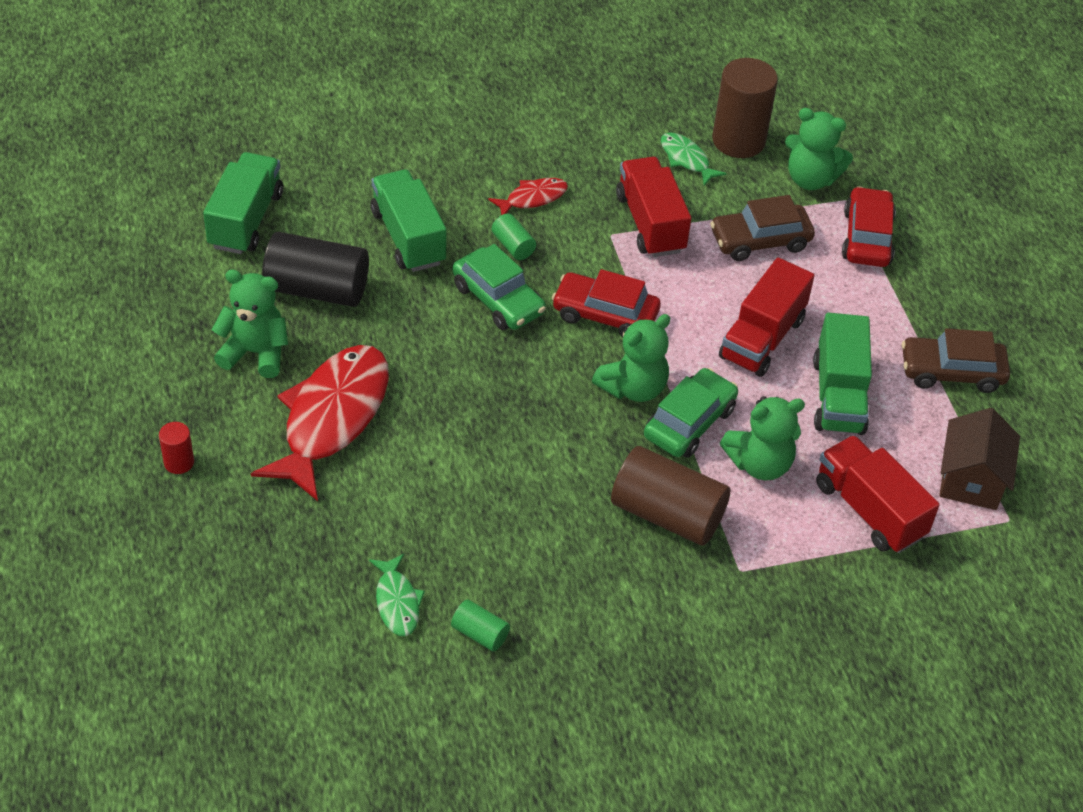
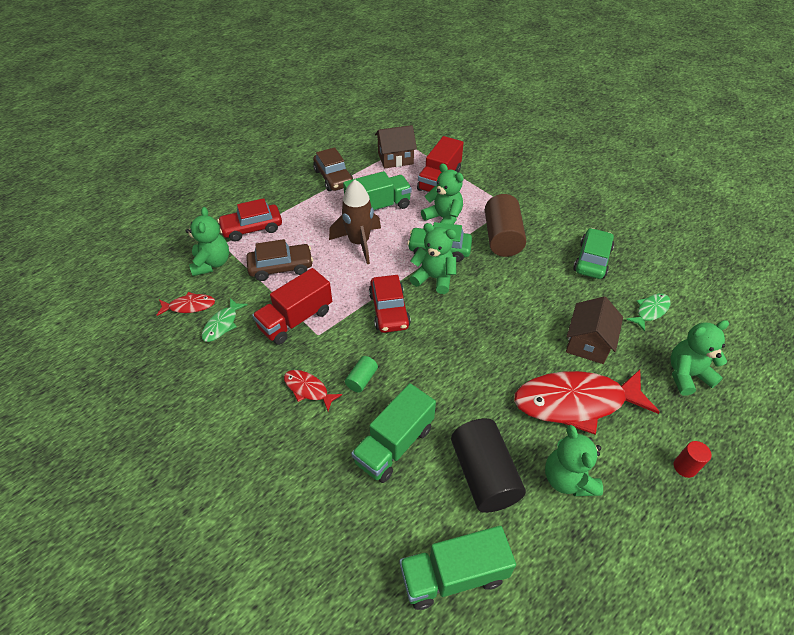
camera: 115 degrees left, 0 degrees up
green cylinder [451,600,510,652] -> none
green car [453,244,546,330] -> green car moved to [573,228,614,279]
brown car [710,195,815,261] -> brown car turned 60 degrees counterclockwise [246,239,313,281]
brown cylinder [712,58,778,158] -> red fish [157,292,215,316]
red truck [719,257,815,377] -> brown rocket [329,180,381,264]
none -> brown house [566,296,623,364]
none -> green teddy bear [670,320,729,396]

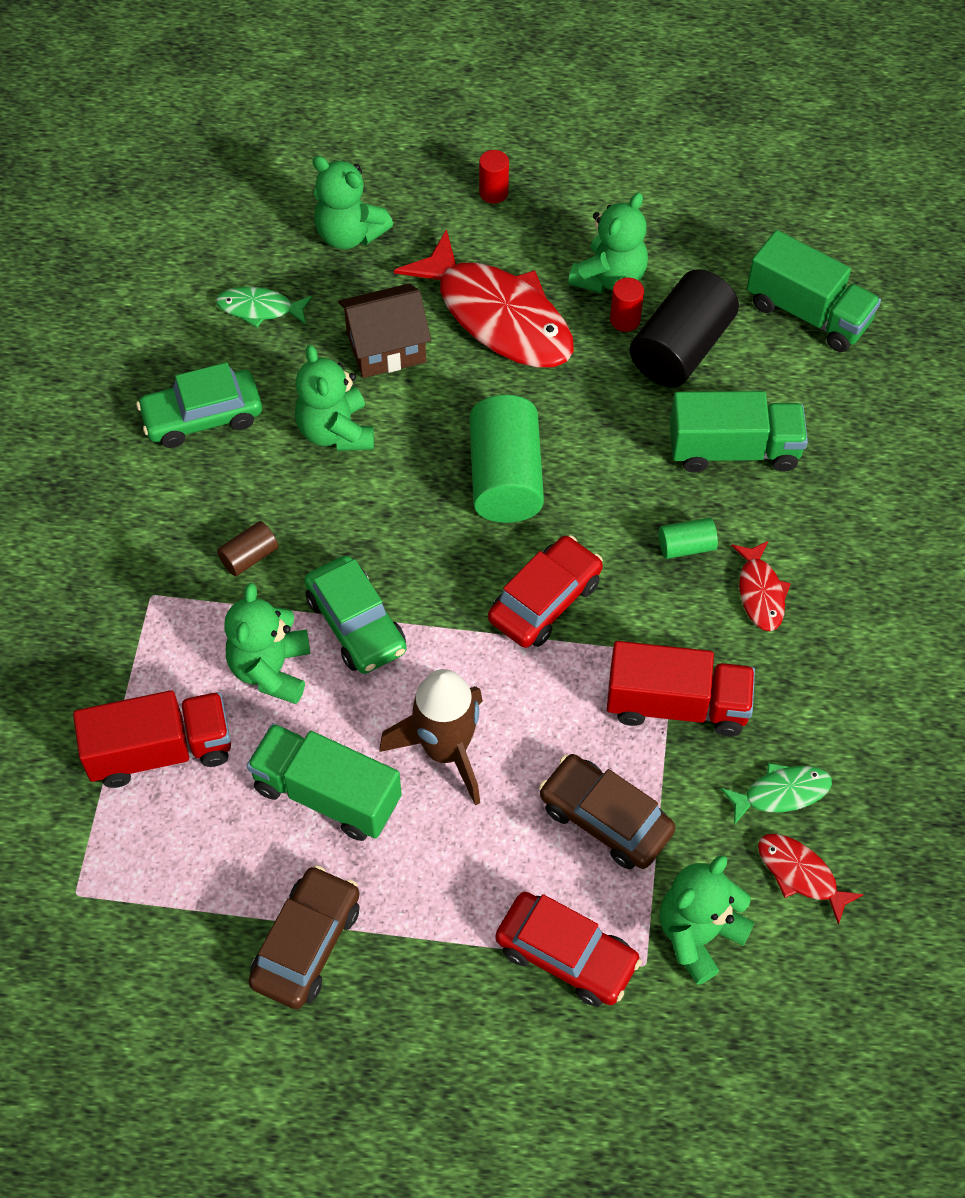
camera: 130 degrees left, 10 degrees up
brown house [375,125,417,169] -> none
green teddy bear [410,223,456,294] -> green teddy bear moved to [295,345,374,451]
brown cylinder [485,194,526,257] -> brown cylinder [217,521,278,576], size x0.47
none -> green cylinder [469,395,544,523]
none -> red cylinder [610,278,644,332]

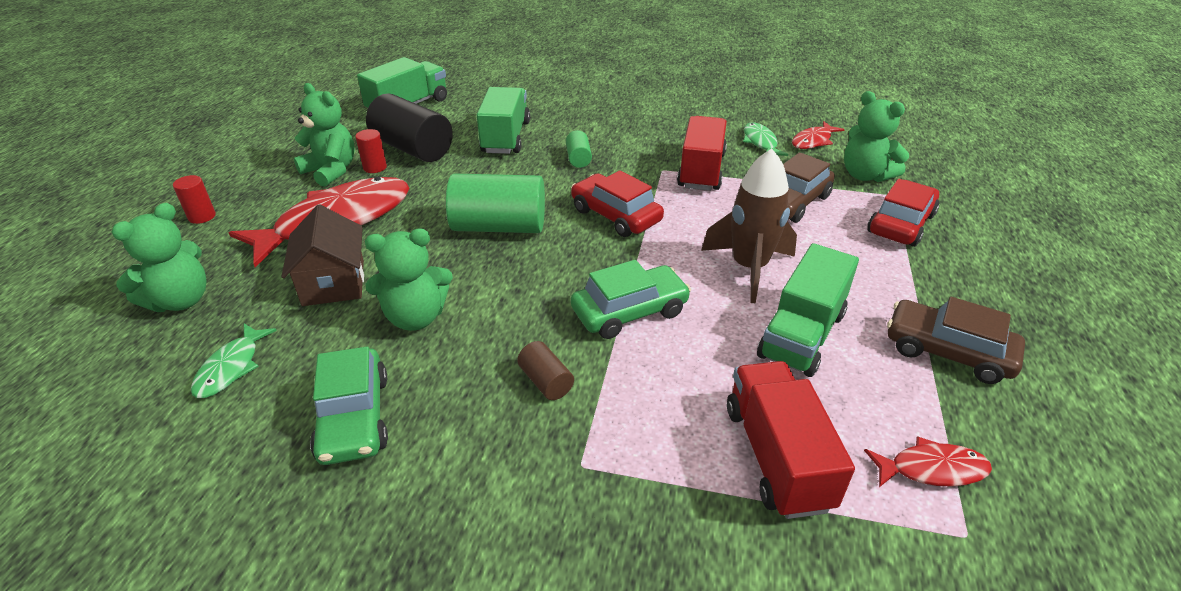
camera: 85 degrees left, 20 degrees down
green teddy bear [224,583,310,704] -> none
red fish [731,541,791,631] -> red fish moved to [864,436,992,487]

